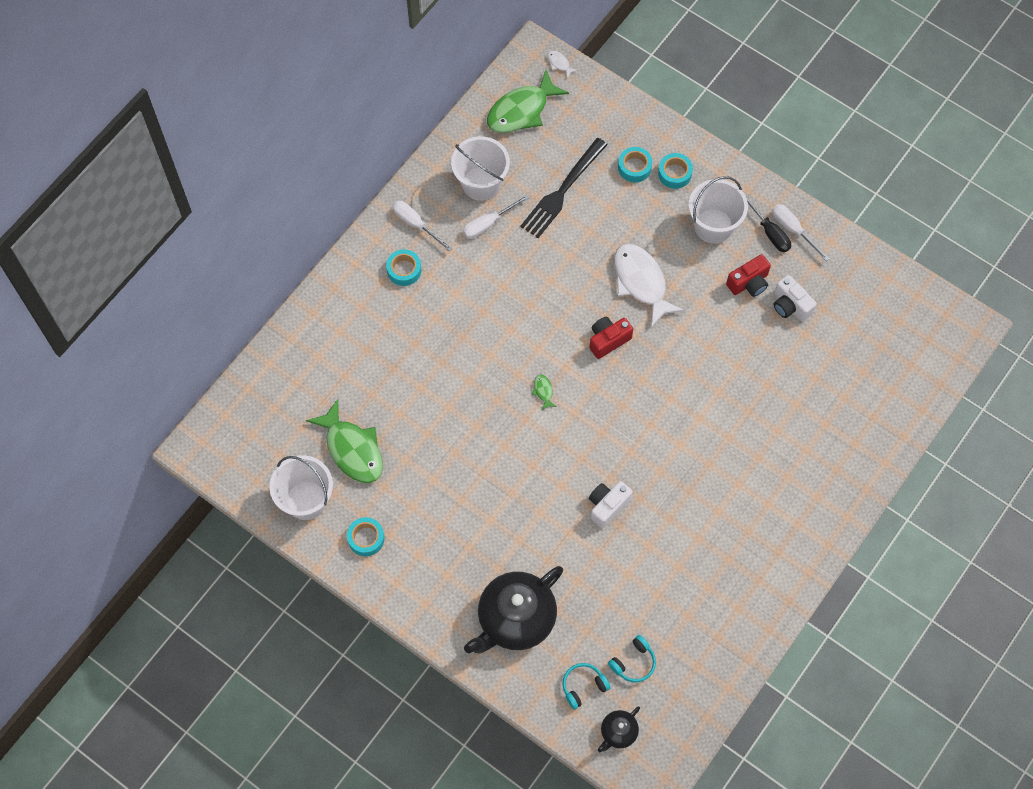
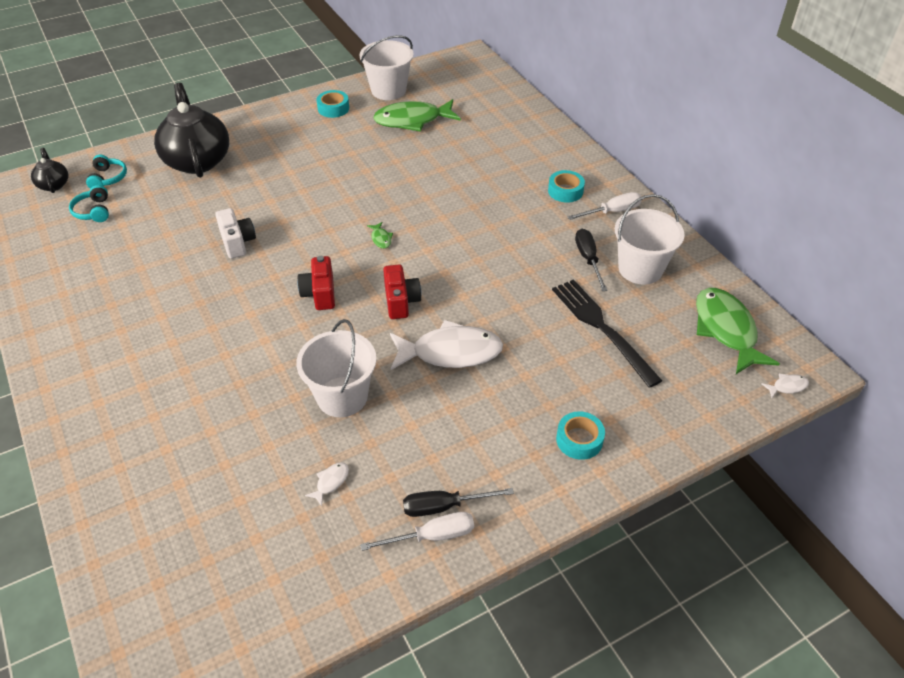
camera: 115 degrees right, 20 degrees down
white screwdriver [463,195,529,239] -> black screwdriver [575,229,608,291]
green fish [532,375,557,410] -> green fish turned 60 degrees clockwise [367,222,393,249]
turquoise tape [618,147,652,182] -> none
white bucket [689,176,748,244] -> white bucket moved to [296,319,376,417]
red camera [726,254,771,297] -> red camera moved to [297,256,335,310]
white camera [774,275,817,321] -> white fish [305,462,349,506]

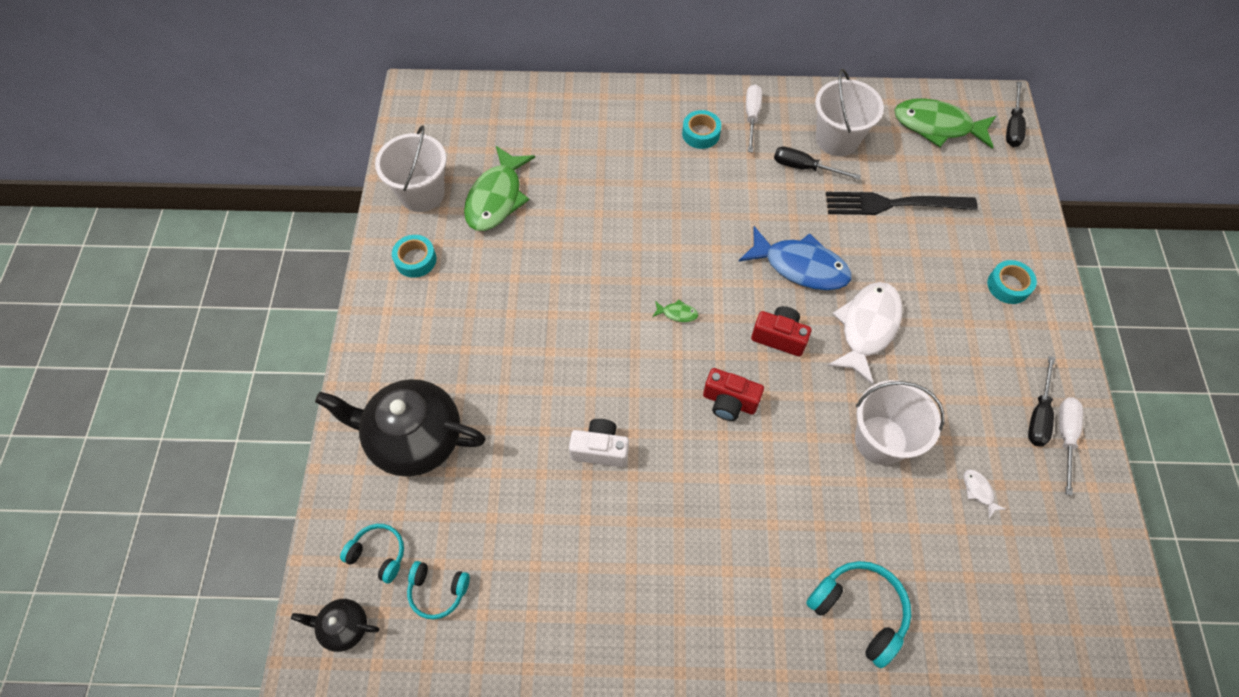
camera: 60 degrees left, 15 degrees up
white fish [762,374,809,398] -> black screwdriver [1006,81,1026,147]
none -> blue fish [738,226,852,290]
none -> turquoise headphones [806,561,911,668]

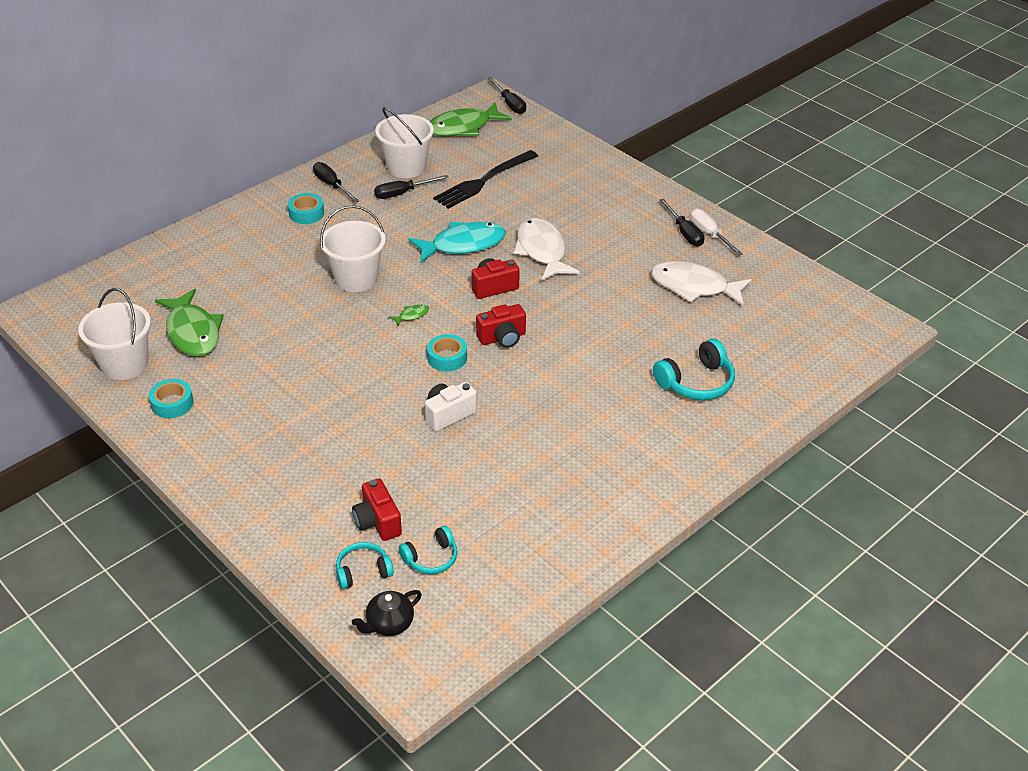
camera: 45 degrees left, 20 degrees down
black teapot [315,379,486,477] -> none
blue fish [738,226,852,290] -> turquoise fish [408,221,506,263]
white screwdriver [746,84,762,152] -> black screwdriver [313,162,359,203]
turquoise headphones [806,561,911,668] -> turquoise headphones turned 150 degrees clockwise [653,339,735,400]
white bucket [855,380,944,465] -> white bucket moved to [320,205,386,292]
white fish [964,469,1006,518] -> white fish [651,261,752,306], size x2.49
turquoise tape [987,260,1037,304] -> turquoise tape moved to [427,334,467,371]
none -> red camera [352,478,402,541]

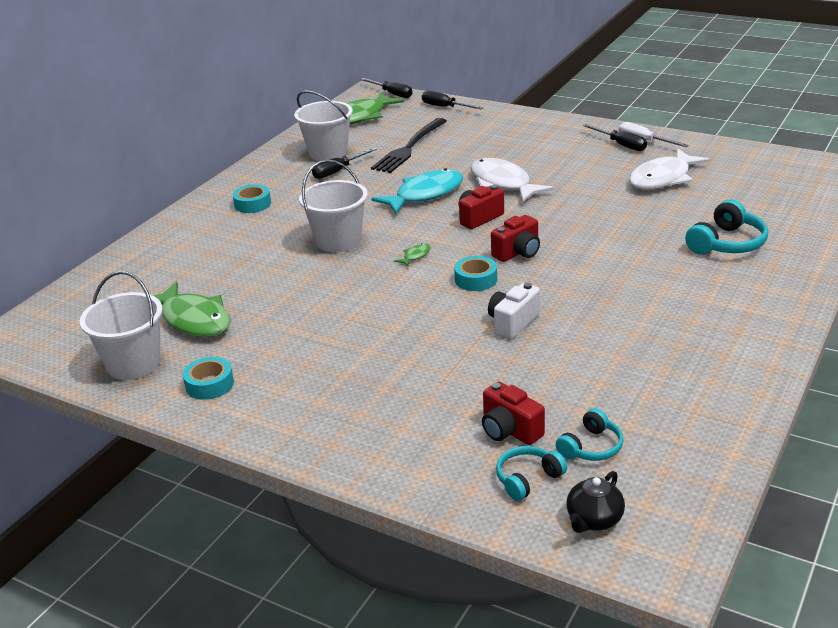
camera: 15 degrees left, 10 degrees down
black screwdriver [313,162,359,203] -> black screwdriver moved to [422,91,484,109]
white fish [651,261,752,306] -> white fish turned 45 degrees counterclockwise [629,148,710,189]

